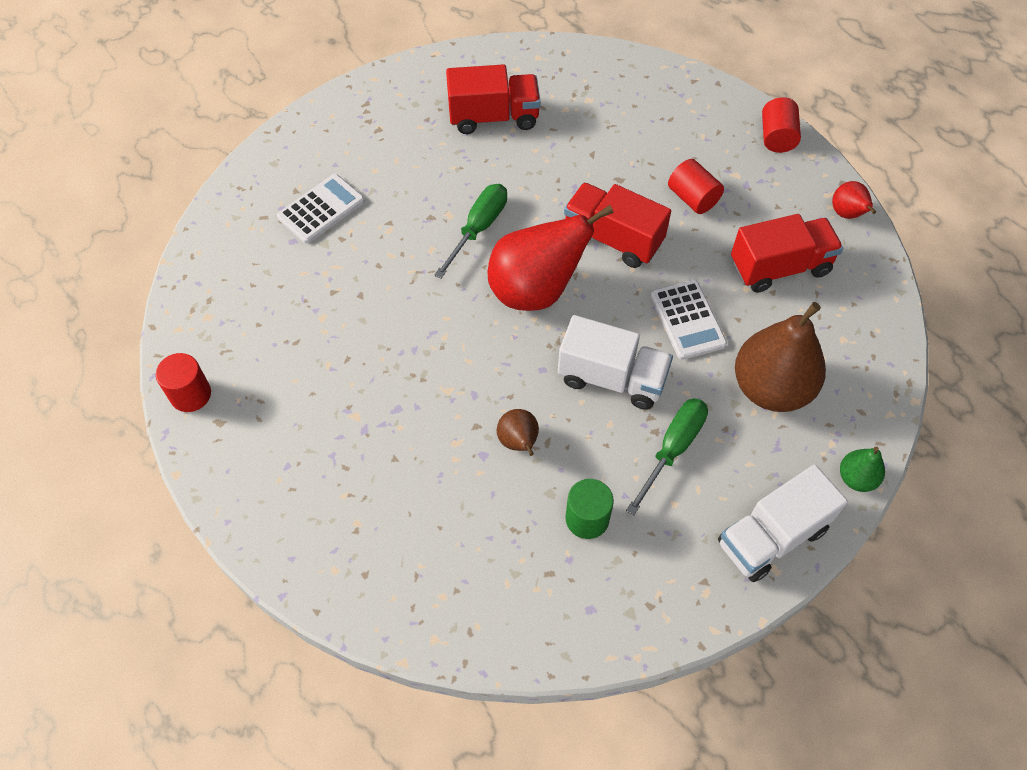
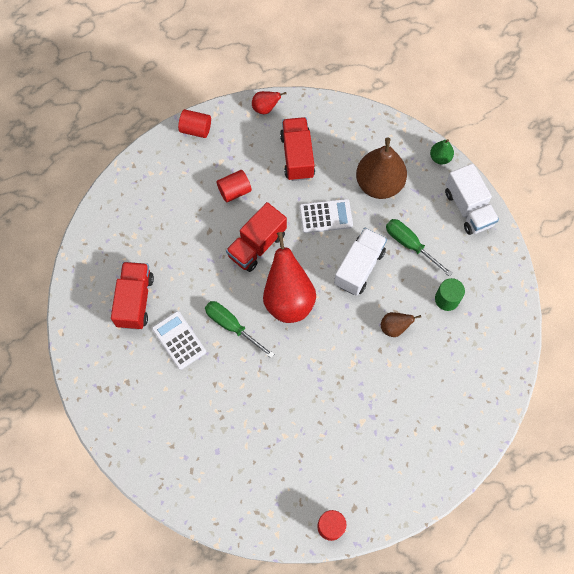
camera: 80 degrees left, 10 degrees up
white calculator [277,174,365,244] -> white calculator moved to [152,311,206,370]

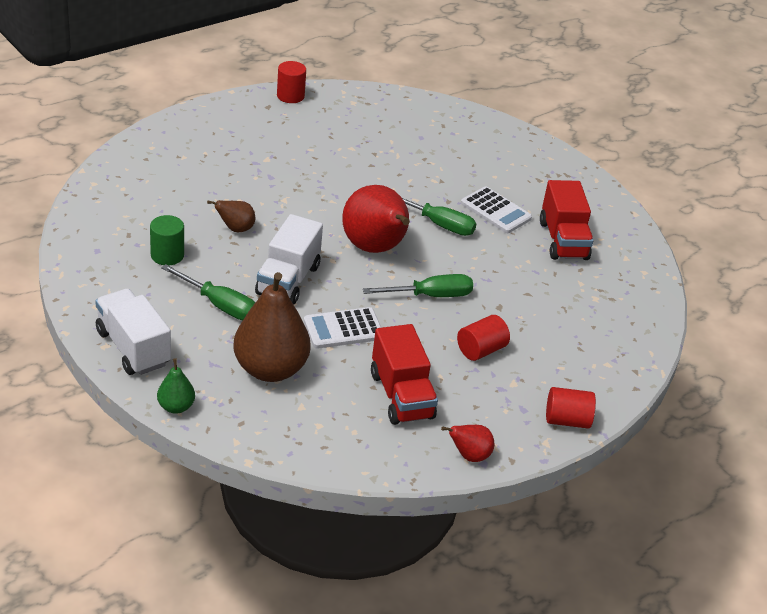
camera: 165 degrees right, 30 degrees down
red truck [226,202,287,272] -> green screwdriver [363,274,473,297]

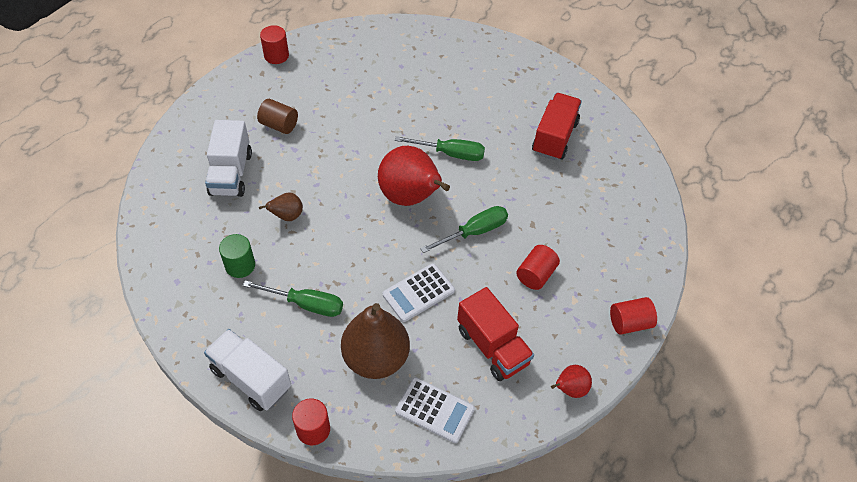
camera: 15 degrees left, 15 degrees up
green pear [157,358,195,414] -> red cylinder [292,399,330,445]
white truck [255,214,323,305] -> white truck moved to [205,120,252,197]
white calculator [461,186,532,233] -> white calculator moved to [395,377,475,443]
red truck [540,180,594,260] -> red truck turned 135 degrees counterclockwise [532,93,582,160]
none -> brown cylinder [257,99,298,134]

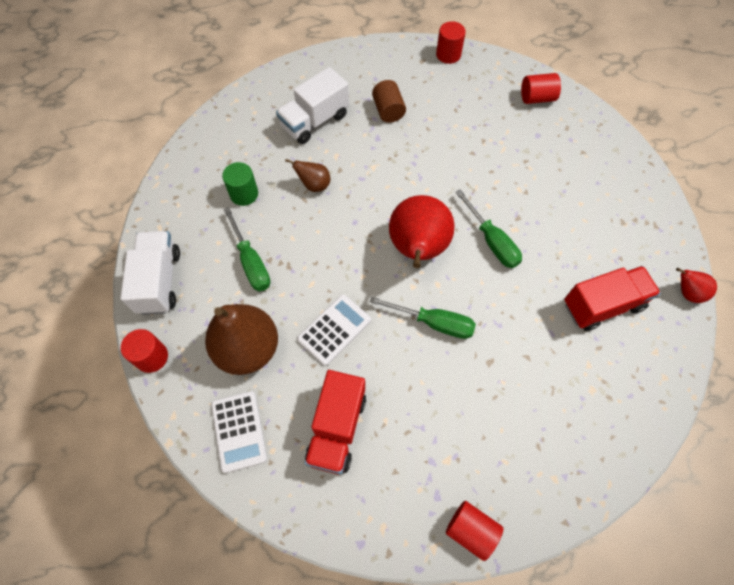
camera: 50 degrees right, 10 degrees up
white calculator [383,263,455,322] -> white calculator turned 120 degrees clockwise [297,295,371,366]
red cylinder [516,245,560,290] -> red cylinder moved to [521,73,561,104]
red pear [551,365,592,398] -> red pear moved to [676,268,717,303]

